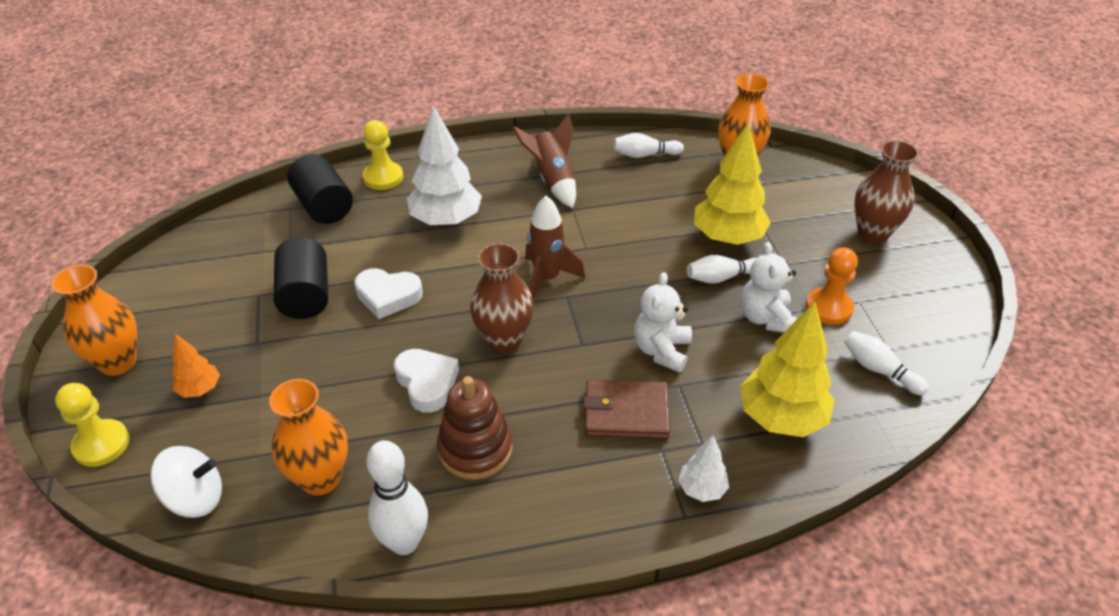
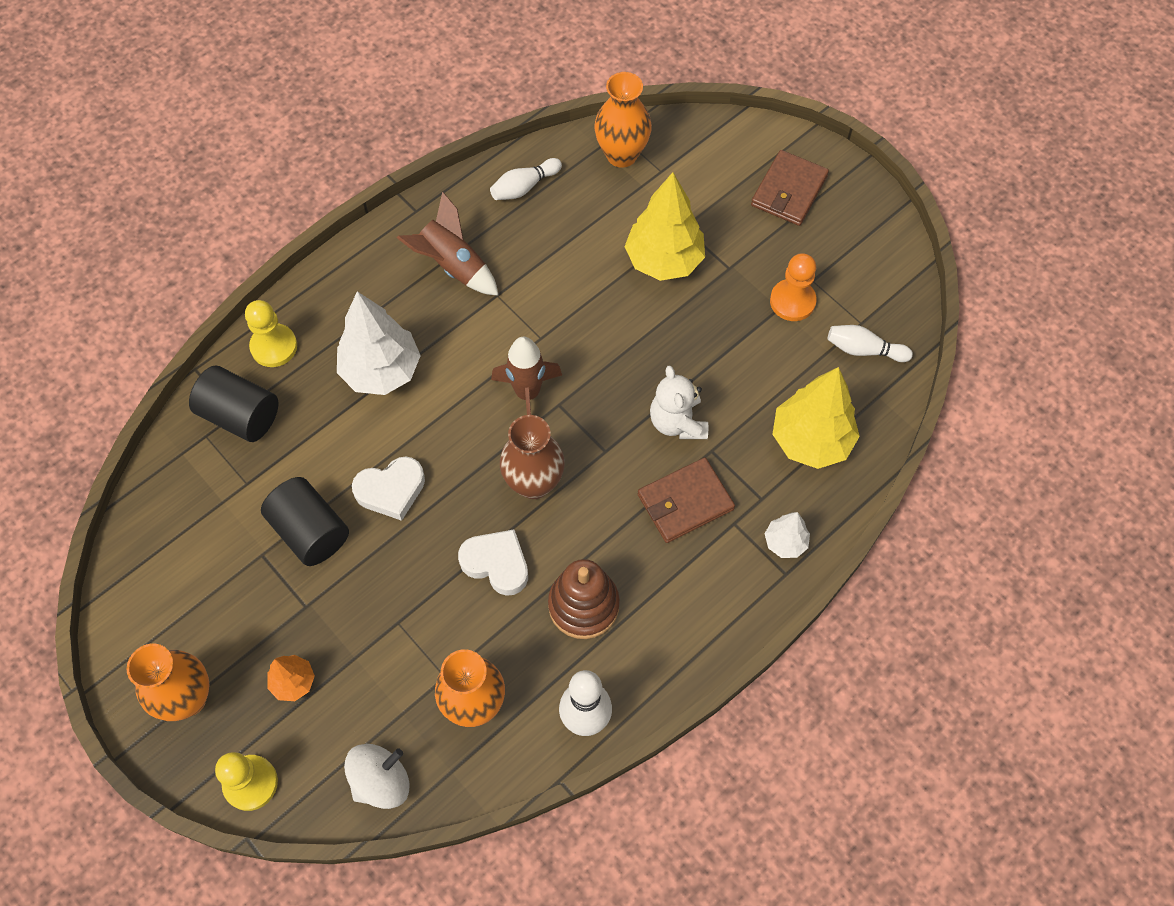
camera: 30 degrees left, 20 degrees up
white bowling pin [687,255,757,284] -> none
white teddy bear [740,242,797,333] -> none
brown vase [854,140,919,243] -> brown wallet [751,150,829,226]

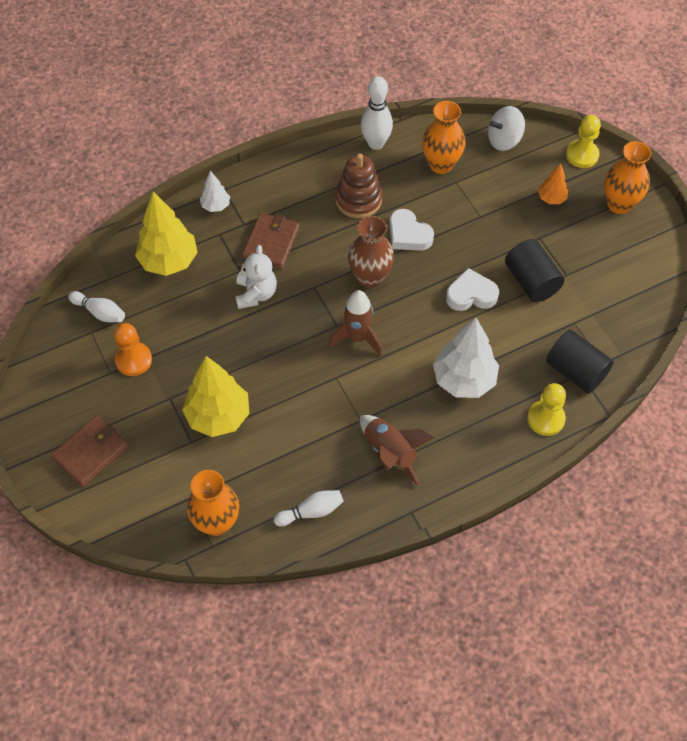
camera: 165 degrees left, 5 degrees down
brown wallet [638,457,735,543] -> brown wallet turned 60 degrees counterclockwise [242,213,300,269]

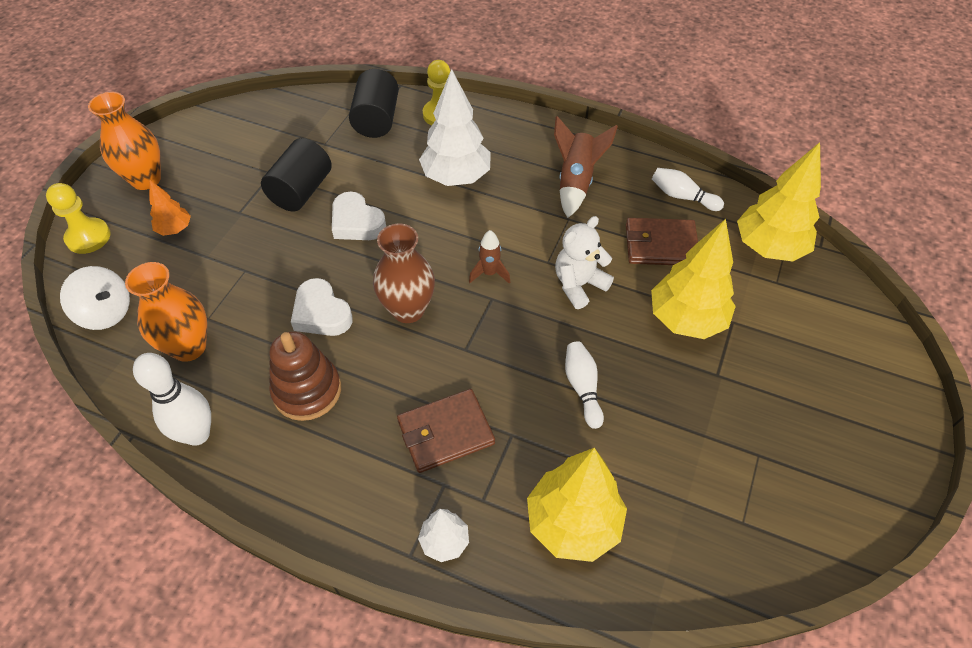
camera: 130 degrees left, 5 degrees down
brown wallet [51,416,128,487] -> brown wallet moved to [626,218,698,265]
white bowling pin [68,291,125,322] -> white bowling pin moved to [565,341,604,429]
orange pawn [114,323,152,376] -> none
orange vase [187,470,239,536] -> yellow tree [737,142,821,261]
white teddy bear [235,245,277,309] -> white teddy bear moved to [555,216,614,309]
brown rocket [328,290,382,356] -> brown rocket [469,230,510,284], size x0.62
white heart [389,209,434,251] -> white heart turned 135 degrees clockwise [291,278,353,336]

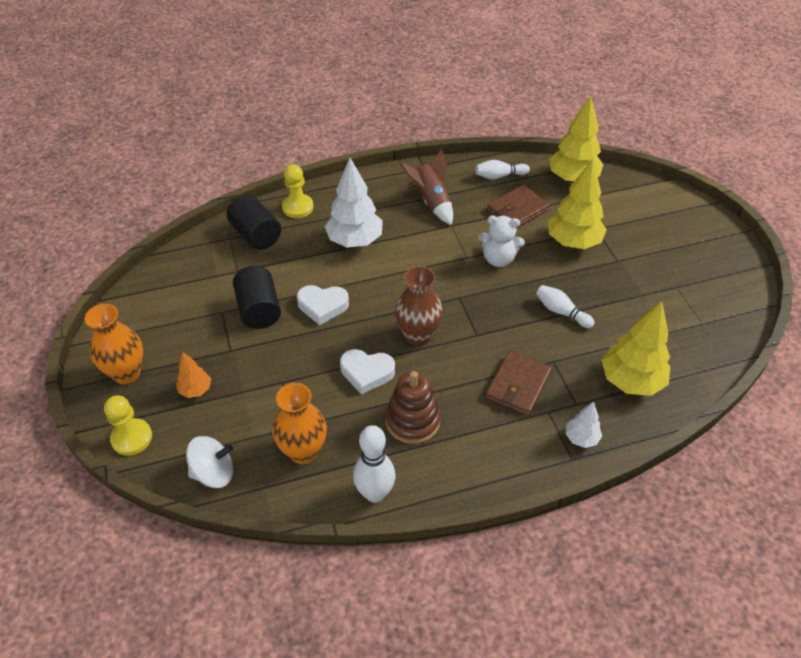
camera: 40 degrees left, 5 degrees down
brown rocket [469,230,510,284] -> none
white teddy bear [555,216,614,309] -> white teddy bear turned 90 degrees counterclockwise [478,216,525,267]

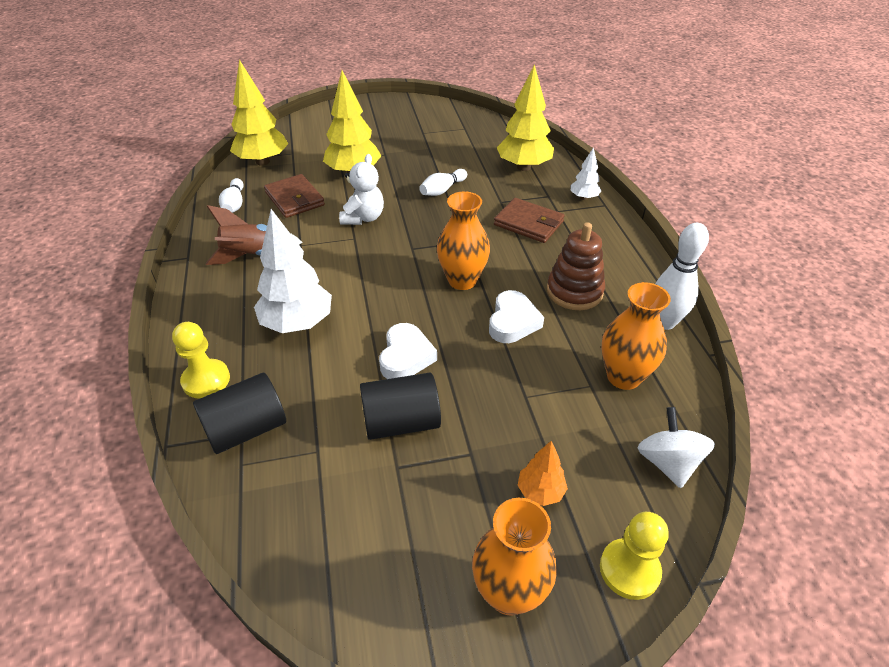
camera: 85 degrees left, 5 degrees down
brown vase [395,266,443,346] -> orange vase [437,191,490,290]

